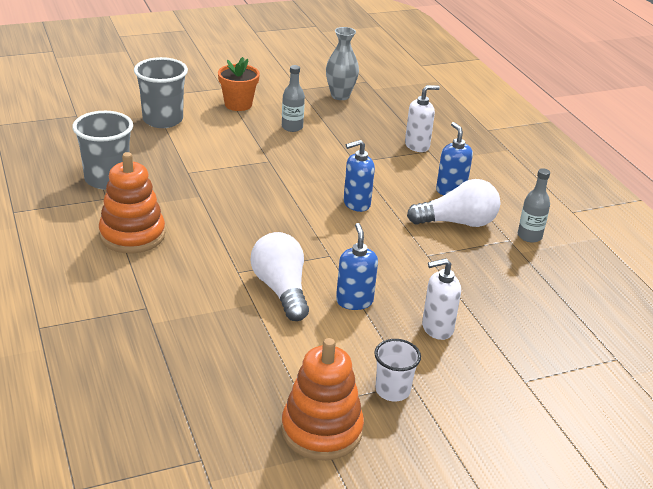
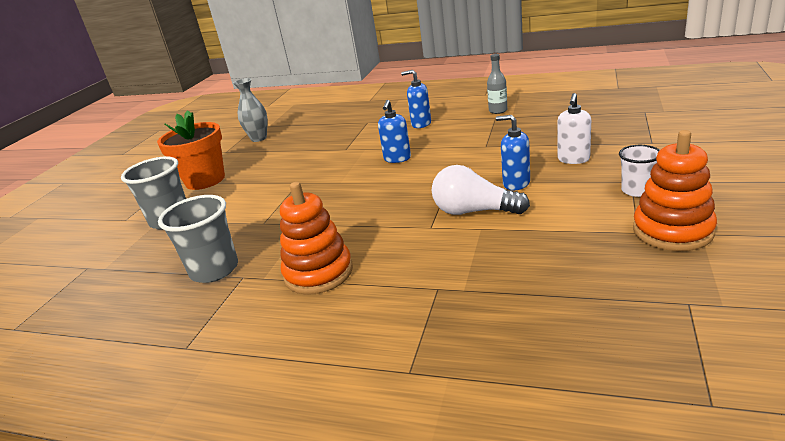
camera: 45 degrees left, 5 degrees down
orange flower pot [218,57,260,111] -> orange flower pot [157,110,225,190], size x1.52
grey bottle [282,65,305,132] -> none
white soap dispenser [405,85,440,152] -> none
white light bulb [407,179,500,227] -> none

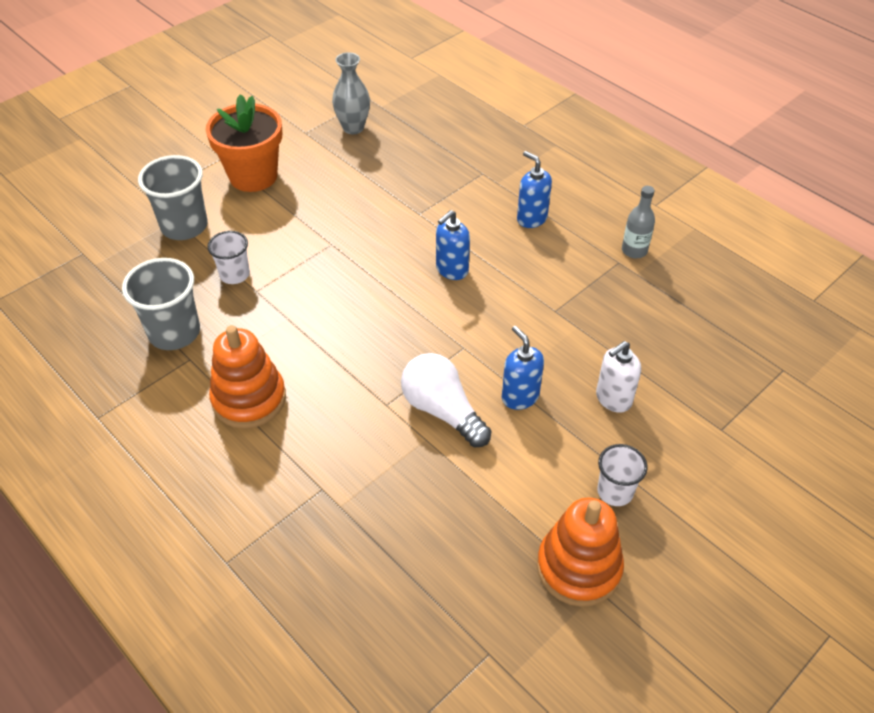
camera: 25 degrees right, 20 degrees up
none -> white cup [207,231,250,284]

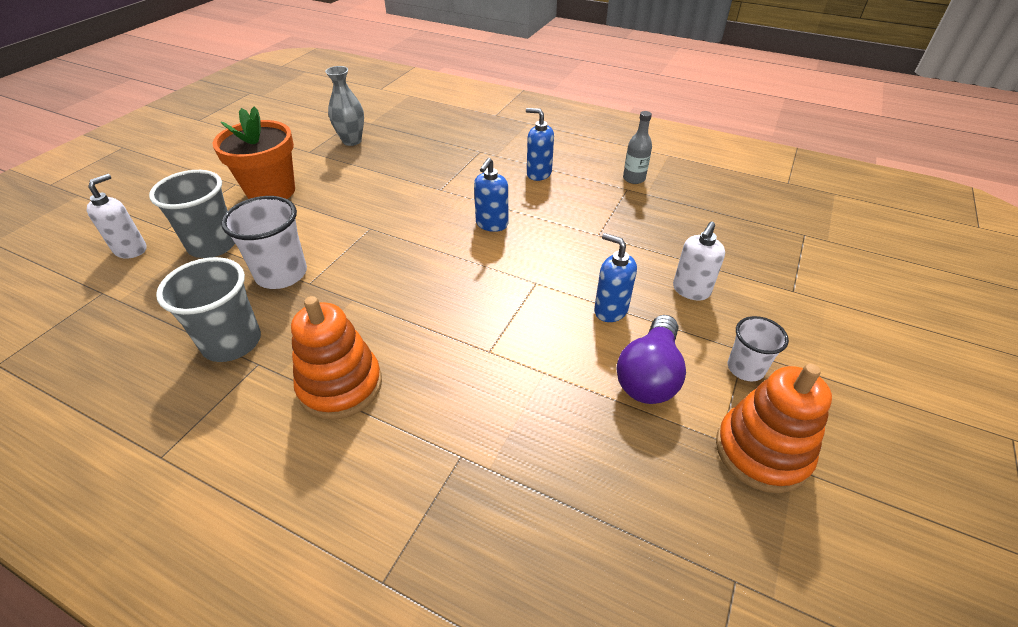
camera: 20 degrees left, 5 degrees down
white cup [207,231,250,284] -> white cup [221,196,307,289], size x1.63
white light bulb [401,353,492,447] -> none
none -> white soap dispenser [87,174,147,258]
none -> purple light bulb [617,315,686,404]

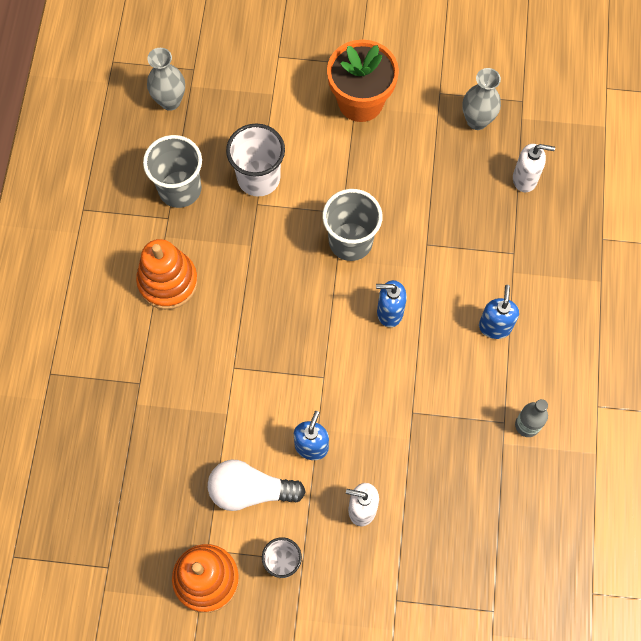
camera: 70 degrees right, 25 degrees up
white soap dispenser [87,174,147,258] -> white soap dispenser moved to [513,144,555,192]
grey cup [149,170,235,258] -> grey cup moved to [322,189,382,261]
purple light bulb [617,315,686,404] -> white light bulb [208,460,306,511]
none -> grey vase [147,48,185,111]

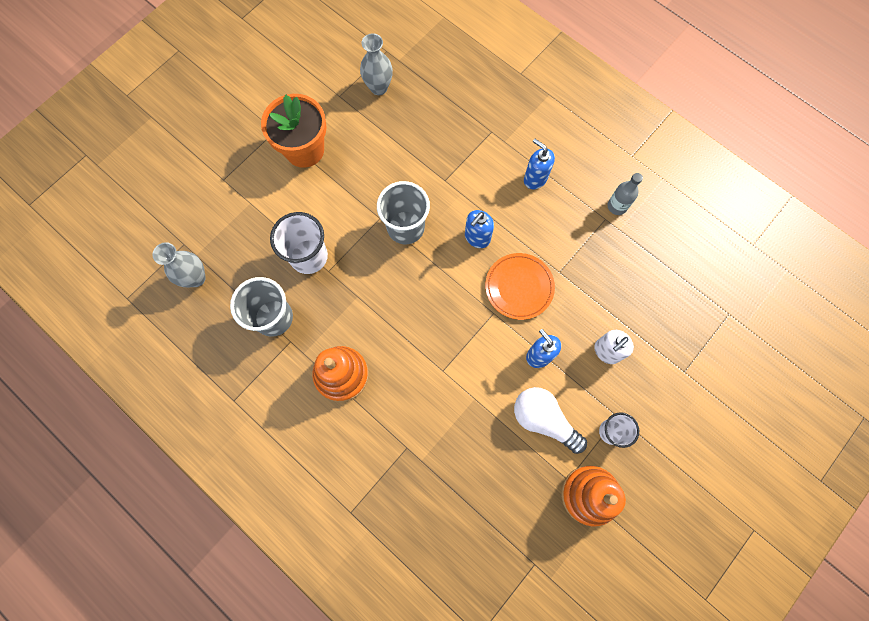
camera: 55 degrees left, 5 degrees up
white light bulb [208,460,306,511] -> white light bulb turned 90 degrees clockwise [514,387,587,454]
white soap dispenser [513,144,555,192] -> none
none -> orange plate [485,253,555,320]

